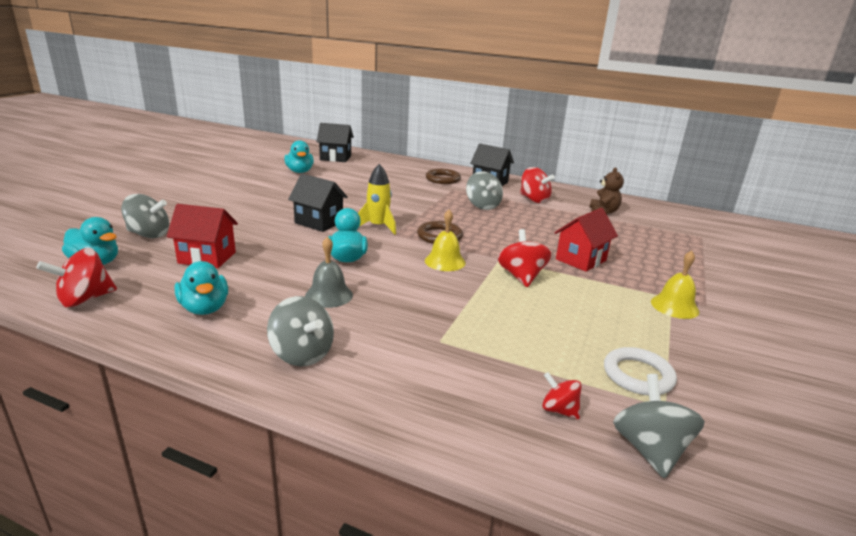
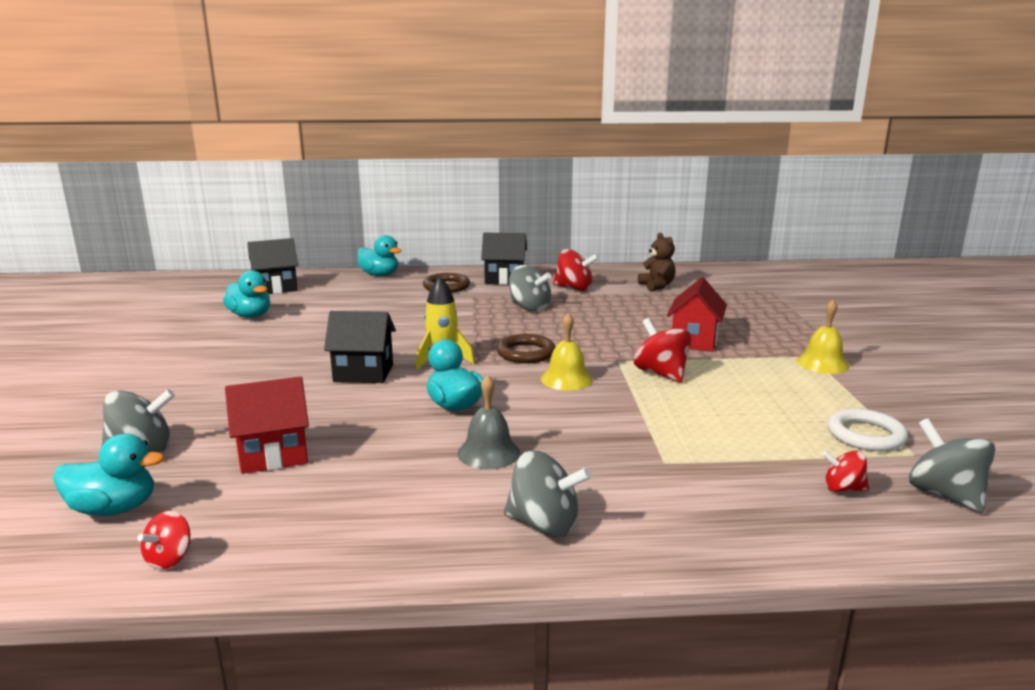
camera: 25 degrees left, 5 degrees down
red spinning top [36,248,117,307] -> red spinning top [137,511,191,570], size x0.59
turquoise duck [175,261,228,315] -> turquoise duck moved to [357,235,402,276]

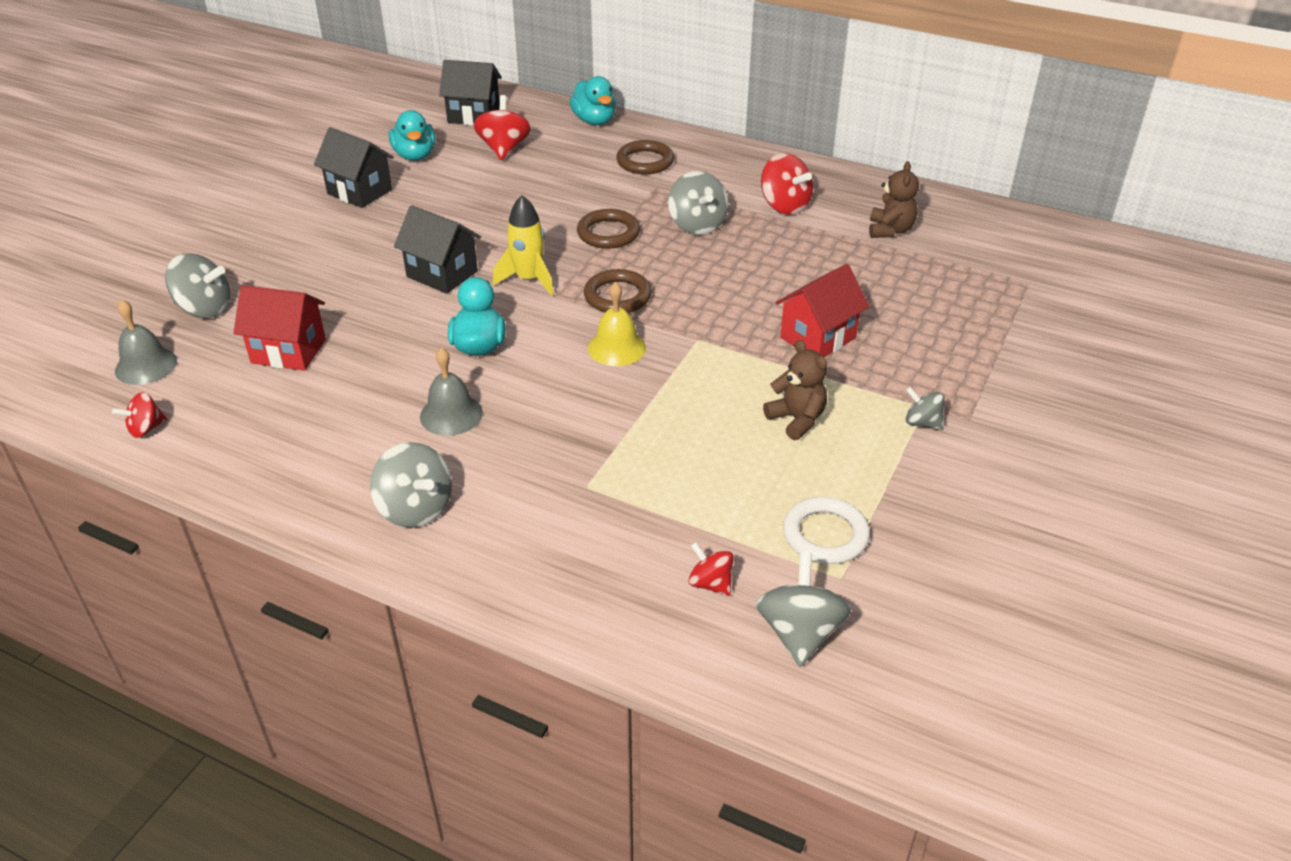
camera: 30 degrees right, 20 degrees up
turquoise duck [53,434,164,516] -> grey bell [115,299,177,385]
black house [481,233,527,285] -> black house moved to [314,127,394,208]
red spinning top [634,318,691,383] -> red spinning top moved to [473,95,531,160]
yellow bell [797,300,849,374] -> grey spinning top [906,387,945,430]
none -> brown ring [577,209,640,249]
none -> brown teddy bear [763,340,827,440]

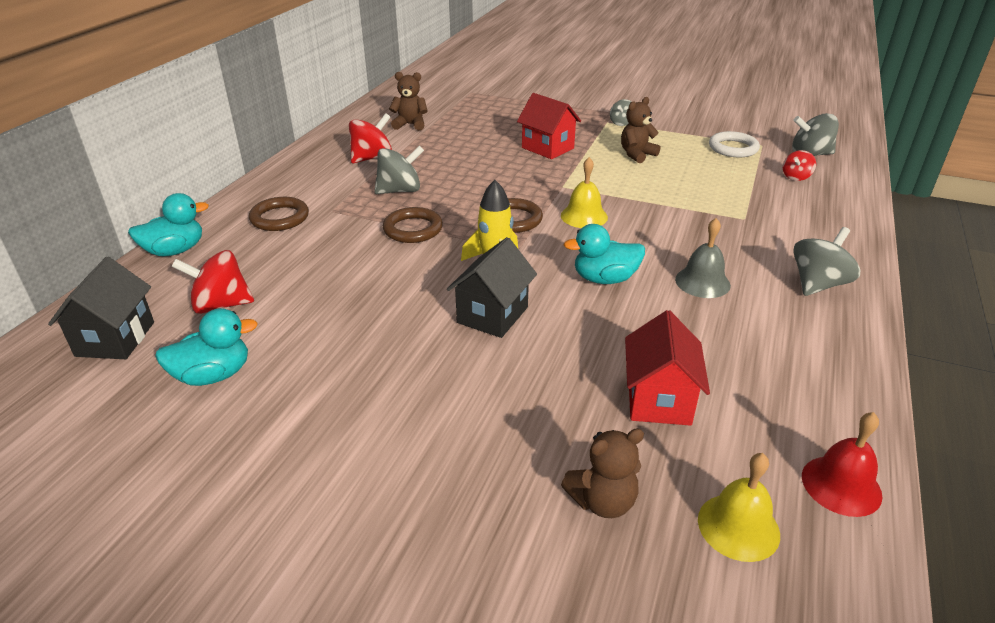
camera: 95 degrees left, 5 degrees down
red spinning top [112,392,167,438] -> red bell [802,412,882,517]
grey bell [115,299,177,385] -> yellow bell [698,453,780,562]
grey spinning top [165,253,230,318] -> brown teddy bear [561,428,644,518]
black house [314,127,394,208] -> none

